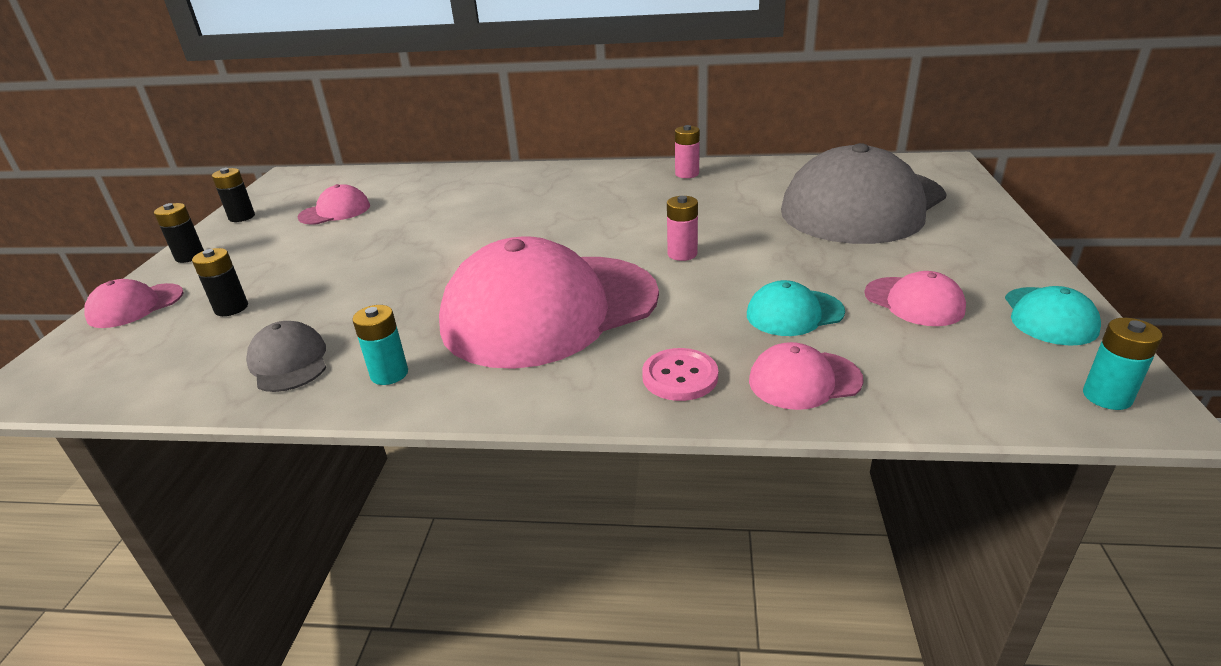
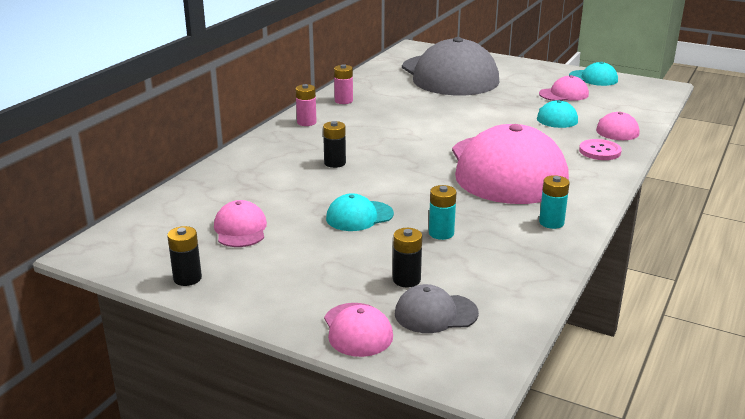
camera: 70 degrees left, 5 degrees down
black battery [154,203,204,263] -> black battery moved to [323,121,346,168]
grey cap [246,321,326,392] -> grey cap moved to [395,284,479,333]
pink battery [667,196,698,261] -> pink battery moved to [295,84,317,126]
turquoise battery [1083,318,1163,410] -> turquoise battery moved to [429,185,456,240]
none -> turquoise cap [326,193,394,231]

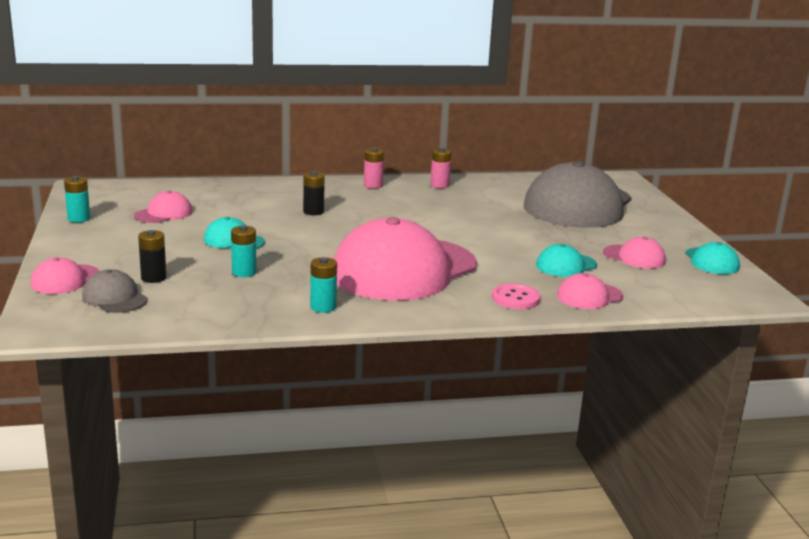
camera: 50 degrees right, 5 degrees down
black battery [167,226,202,286] -> turquoise battery [64,176,90,223]

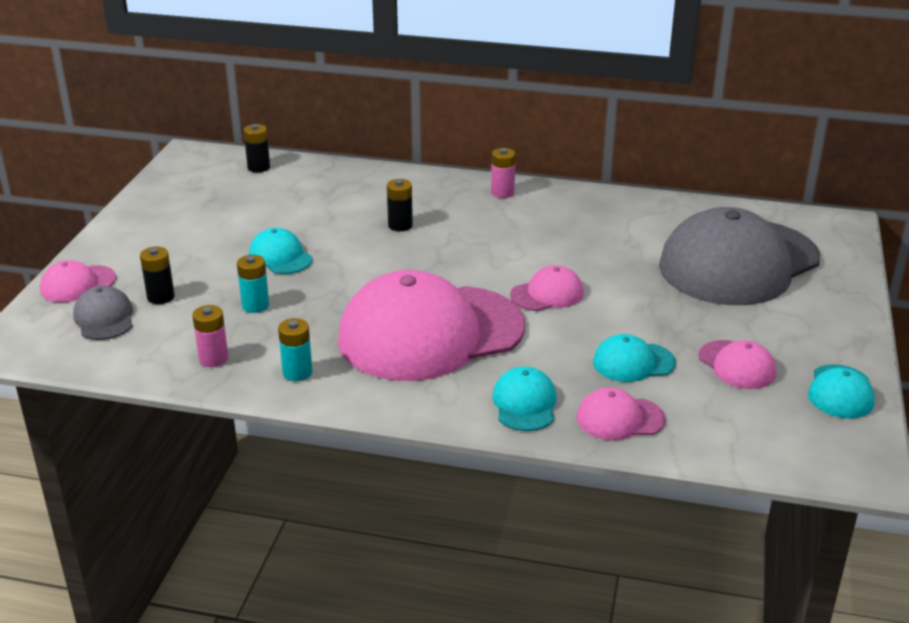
camera: 25 degrees right, 10 degrees up
turquoise battery [64,176,90,223] -> none
pink cap [134,191,193,223] -> pink cap moved to [510,265,584,311]
pink battery [430,148,452,188] -> pink battery moved to [192,305,228,367]
pink button [492,284,541,309] -> turquoise cap [492,367,557,431]
none -> black battery [244,124,270,173]

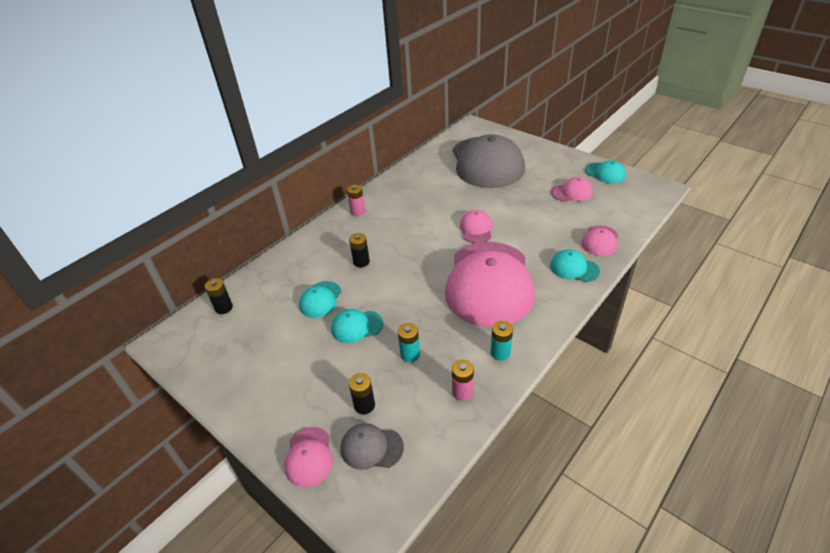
camera: 60 degrees left, 10 degrees up
turquoise cap [593,334,676,382] -> turquoise cap moved to [299,281,341,318]

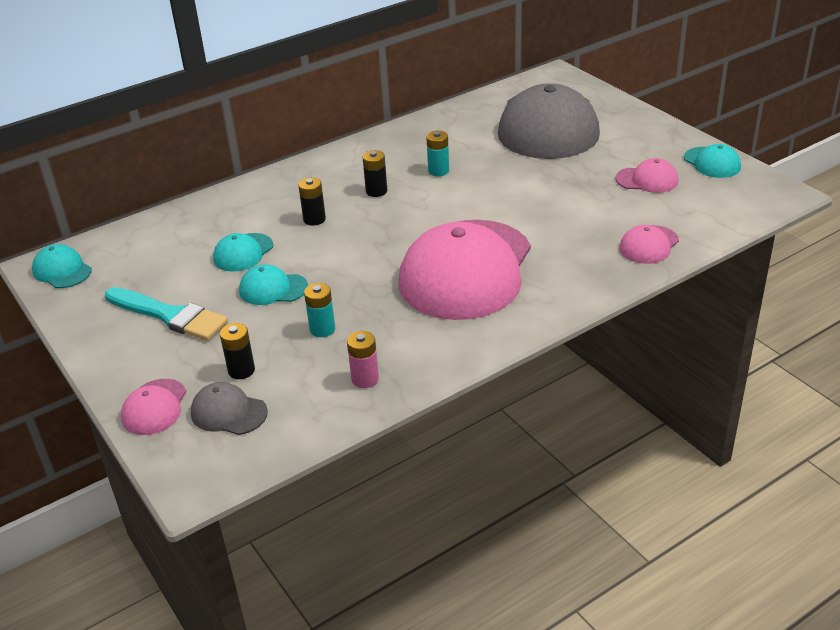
camera: 15 degrees right, 5 degrees down
black battery [205,278,233,314] -> black battery moved to [362,150,387,197]
pink battery [347,184,365,216] -> none
pink cap [460,210,493,243] -> none
turquoise battery [491,321,513,361] -> turquoise battery moved to [426,131,449,176]
turquoise cap [550,249,600,282] -> turquoise cap moved to [32,244,92,288]
none -> turquoise brush [105,287,228,341]

